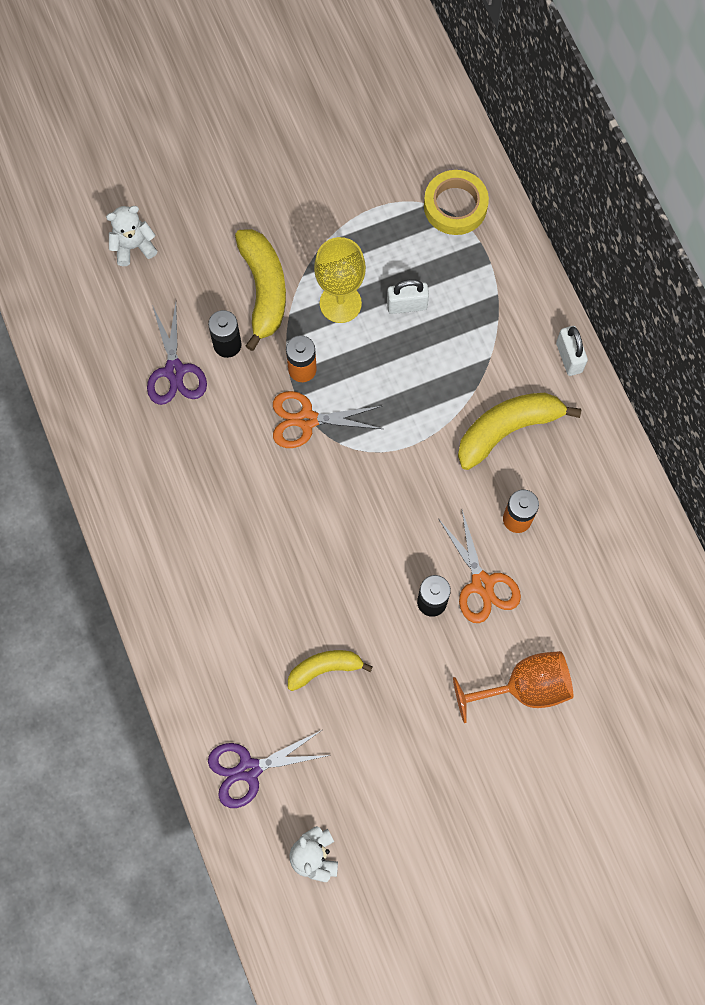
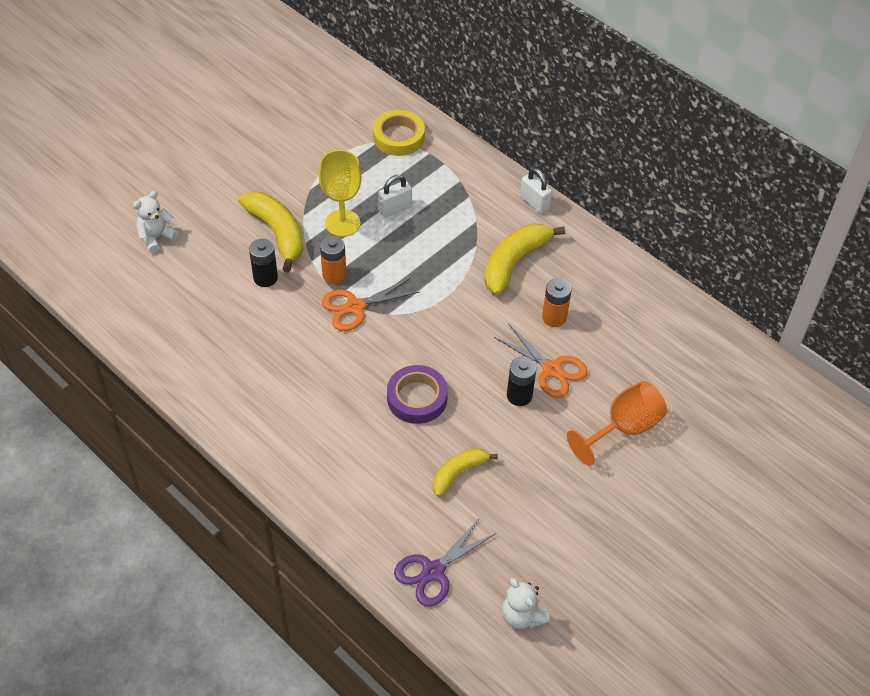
camera: 25 degrees left, 20 degrees down
purple scissors [147,303,207,405] -> none
none -> purple tape [387,365,448,424]

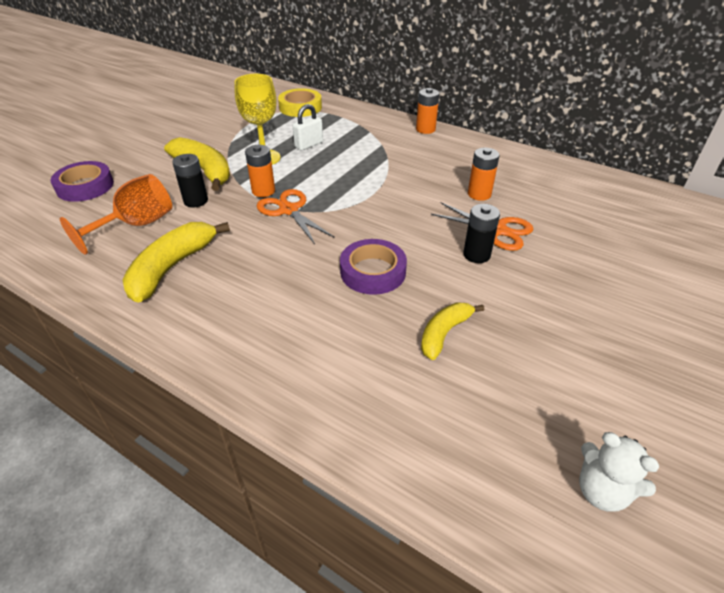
camera: 10 degrees left, 10 degrees down
white teddy bear [133,191,179,253] -> purple tape [51,161,114,202]
orange scissors [322,278,420,331] -> orange scissors turned 90 degrees clockwise [257,189,335,244]
purple scissors [394,518,497,607] -> none
yellow banana [485,224,565,295] -> yellow banana moved to [122,222,230,303]
white padlock [520,168,552,214] -> orange battery [416,88,439,134]
orange goblet [567,381,667,466] -> orange goblet moved to [60,174,172,255]

